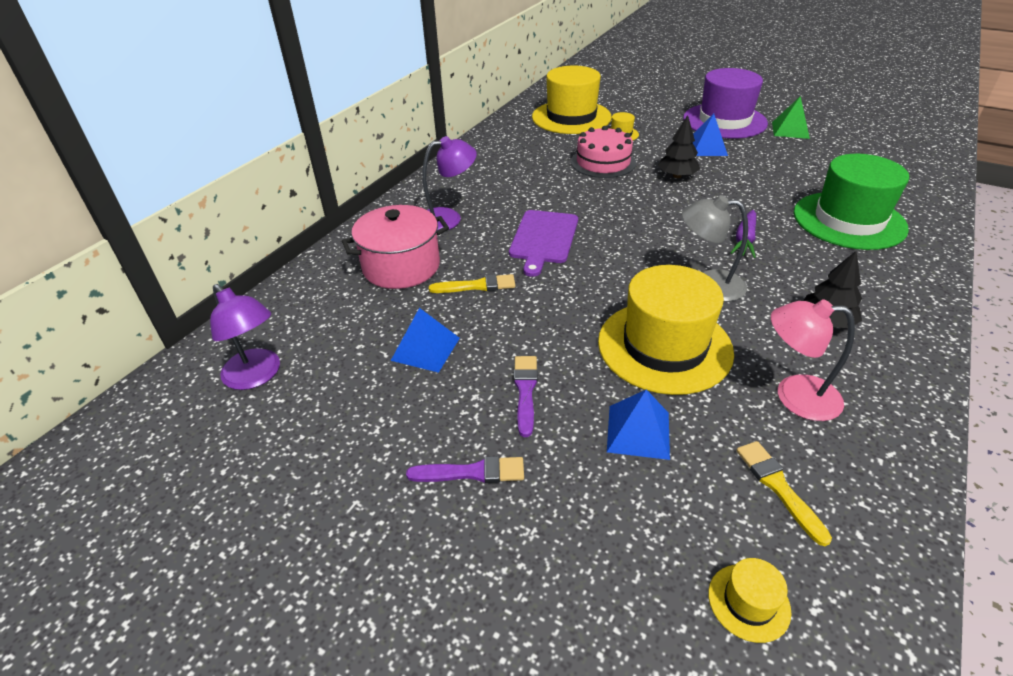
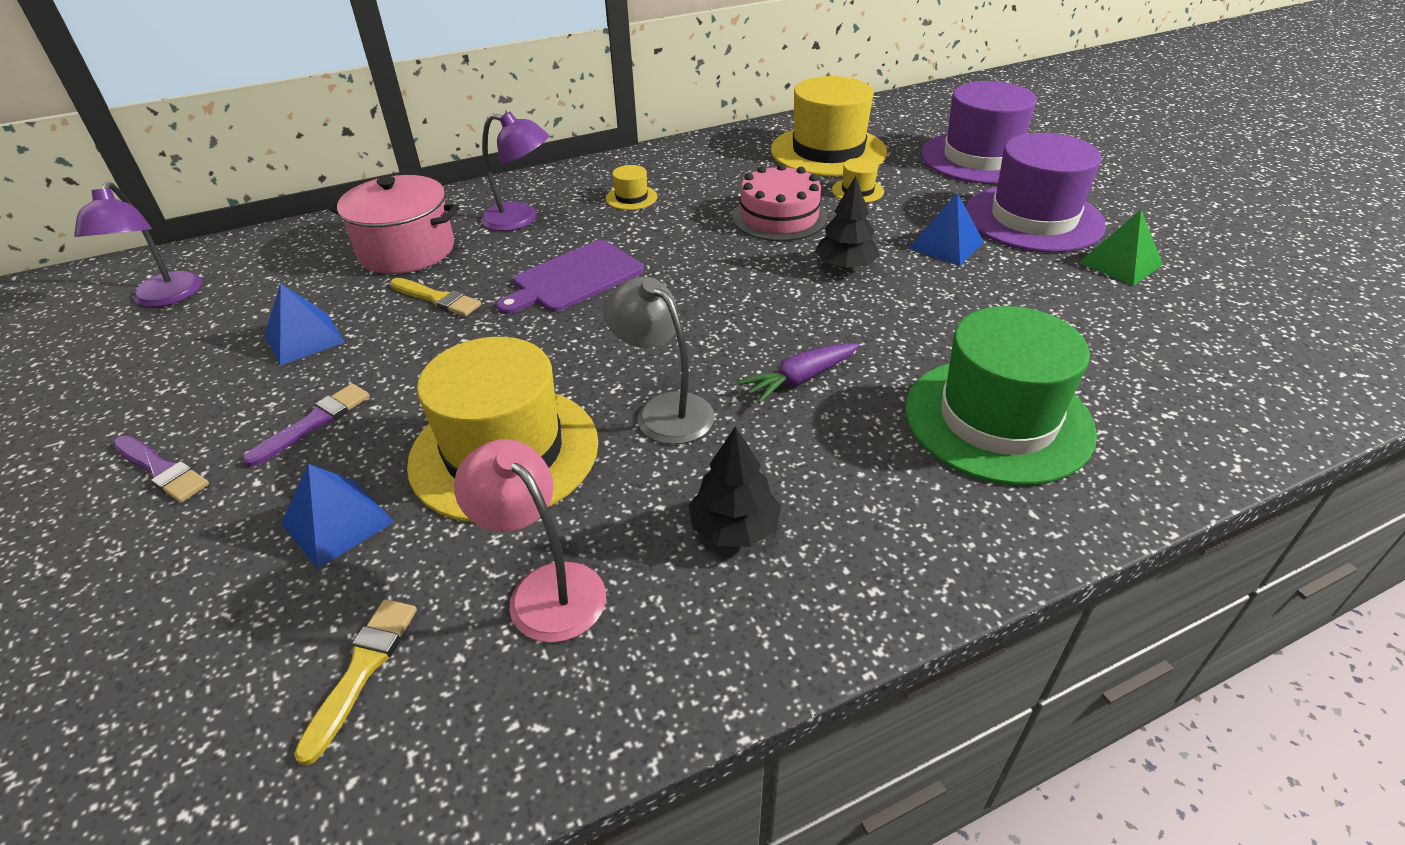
camera: 35 degrees right, 0 degrees up
yellow hat [708,558,791,643] -> yellow hat moved to [606,165,658,210]
none -> purple hat [921,81,1037,184]

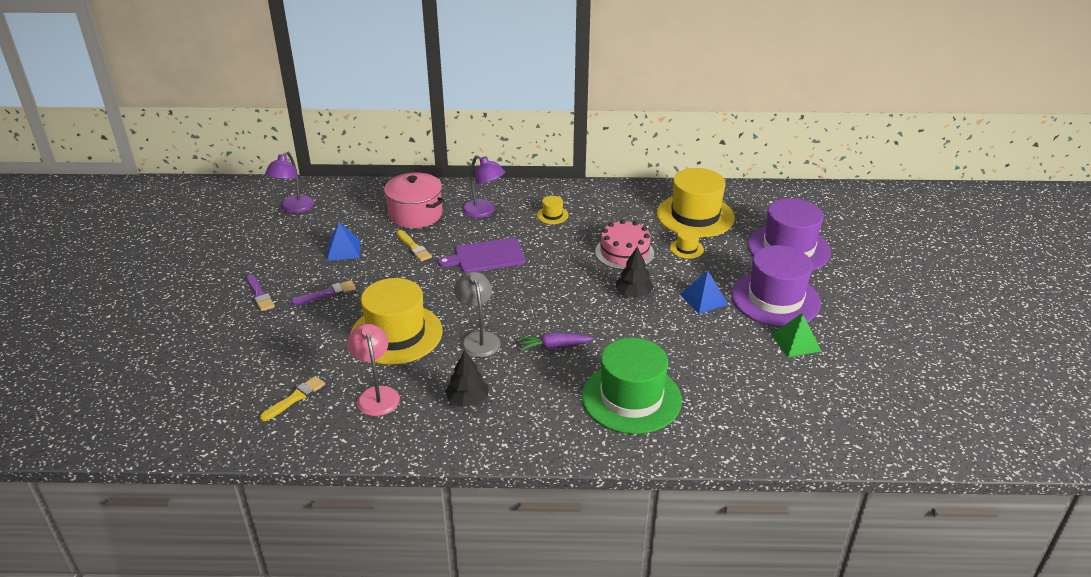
camera: 25 degrees right, 5 degrees down
blue pyramid [281,464,394,569] -> none

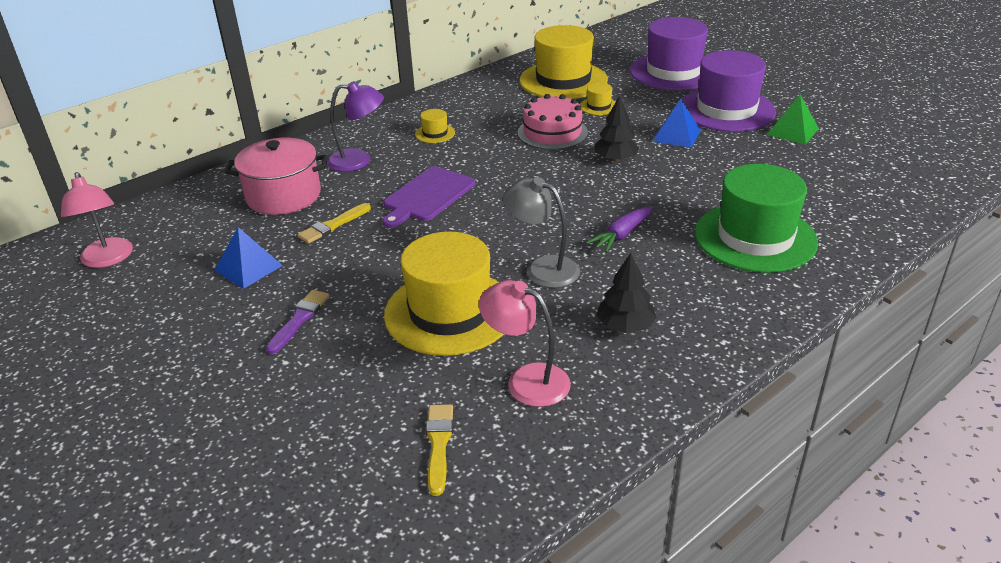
camera: 40 degrees left, 0 degrees up
purple brush [246,274,275,311] -> none
purple lamp [265,151,314,213] -> pink lamp [61,172,133,268]
yellow brush [396,230,432,262] -> yellow brush turned 120 degrees clockwise [298,203,371,243]

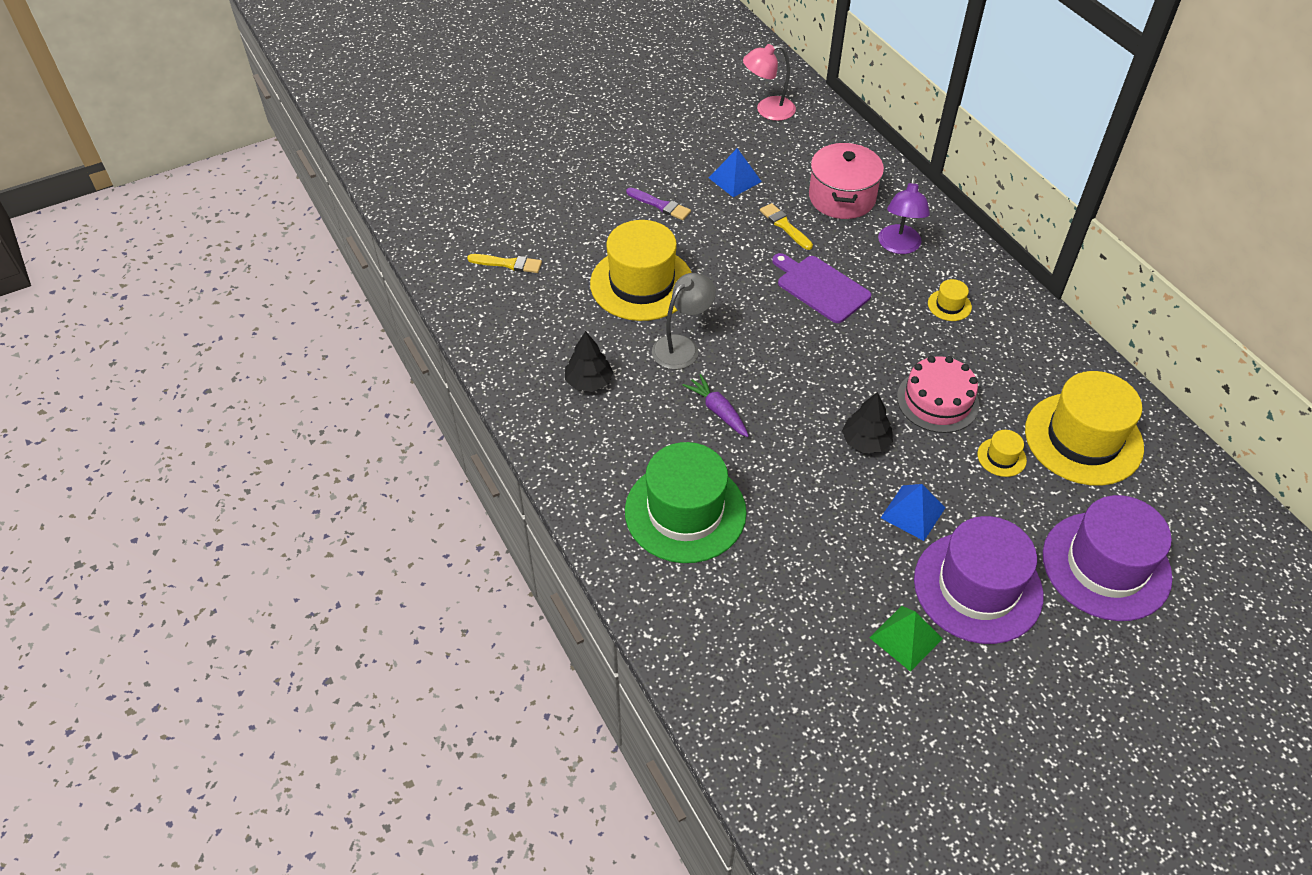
camera: 100 degrees right, 15 degrees up
pink lamp [479,280,571,407] -> none

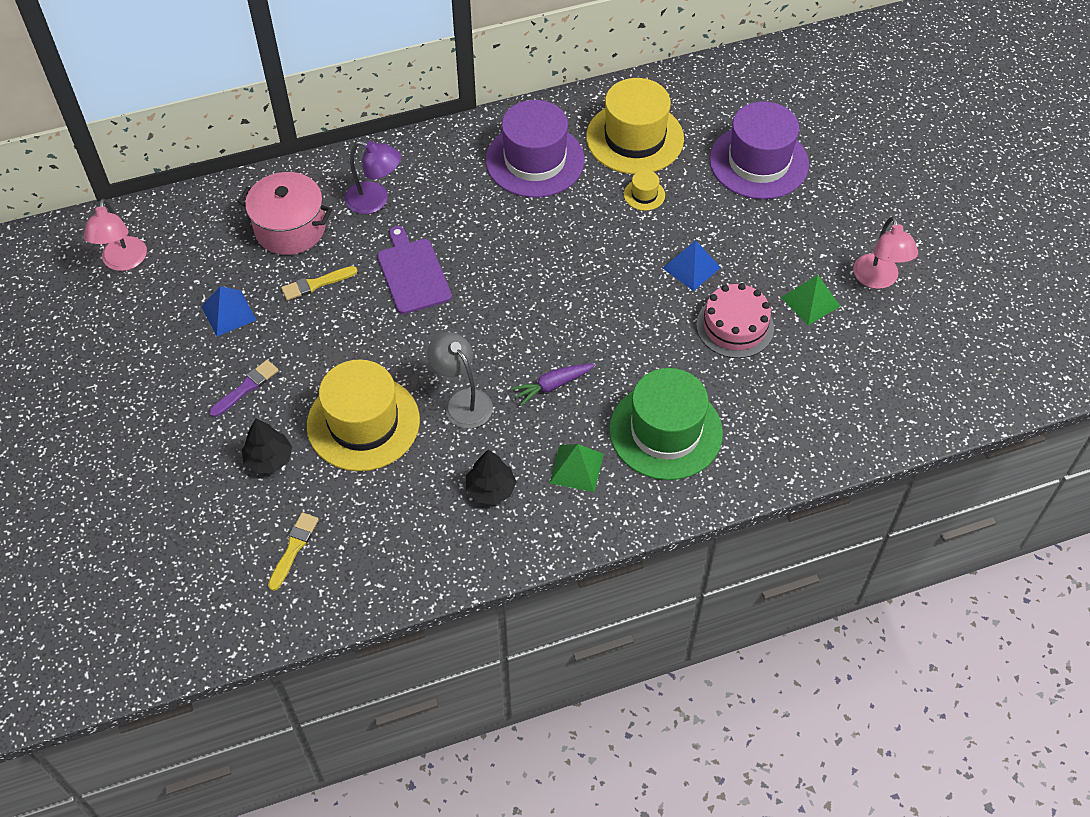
camera: 80 degrees left, 5 degrees up
purple cutting board [772,253,871,323] -> purple cutting board turned 105 degrees clockwise [377,226,452,314]
black tree [842,392,893,453] -> black tree moved to [242,418,292,474]
pink cake [897,356,979,433] -> pink cake moved to [697,283,774,358]
purple hat [914,516,1043,644] -> purple hat moved to [486,100,585,197]
yellow hat [928,279,972,321] -> none
none -> green pyramid [550,444,604,492]
none -> pink lamp [853,216,918,289]

